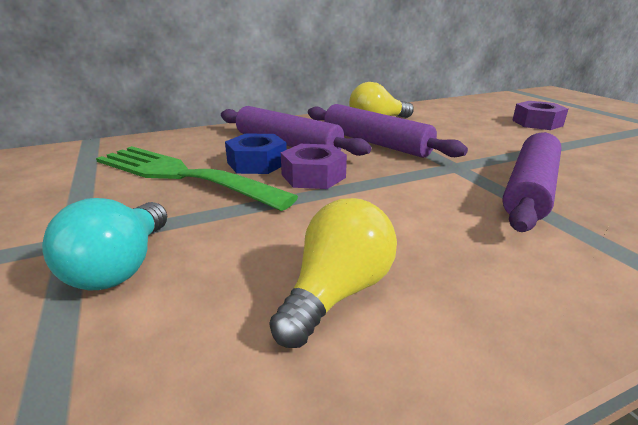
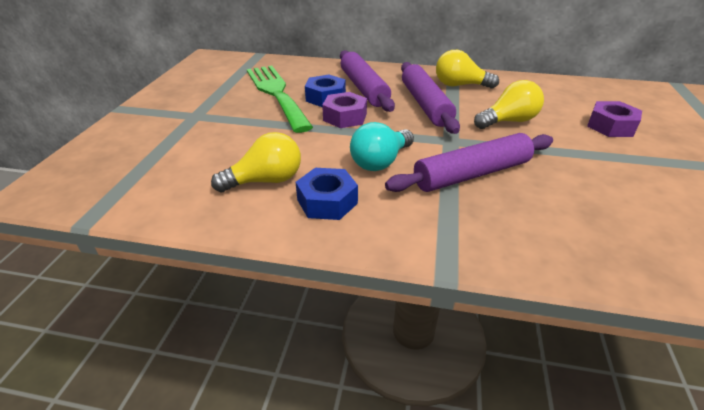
camera: 35 degrees right, 10 degrees up
turquoise light bulb [42,198,167,291] -> turquoise light bulb moved to [350,122,414,171]
none -> blue nut [296,168,358,220]
none -> yellow light bulb [474,80,544,129]

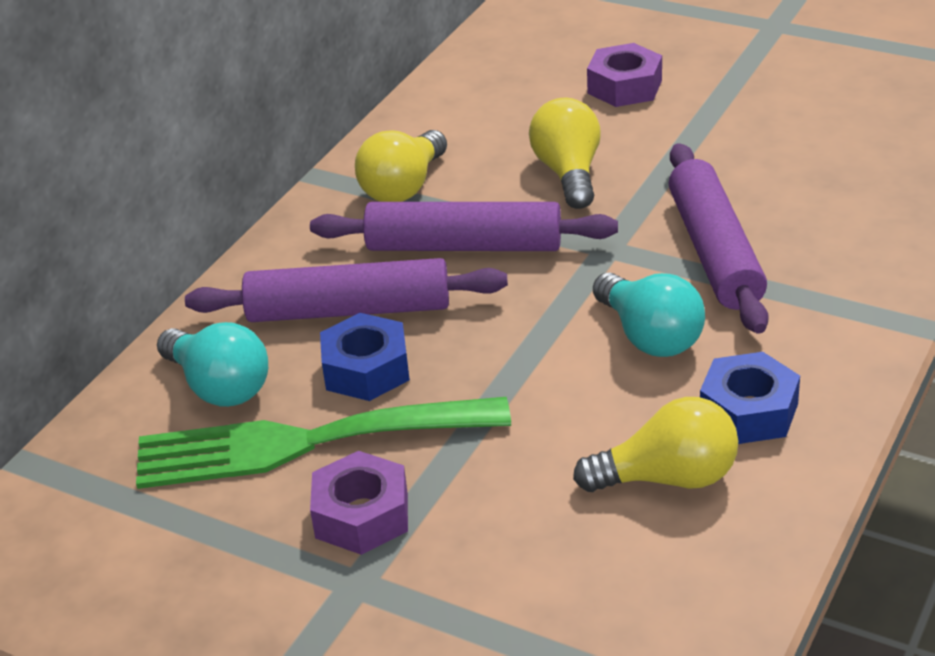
camera: 70 degrees left, 0 degrees up
yellow light bulb [211,132,301,192] -> yellow light bulb turned 90 degrees clockwise [573,397,738,492]
purple nut [322,92,367,128] -> purple nut moved to [310,451,408,555]
none -> turquoise light bulb [157,322,268,407]

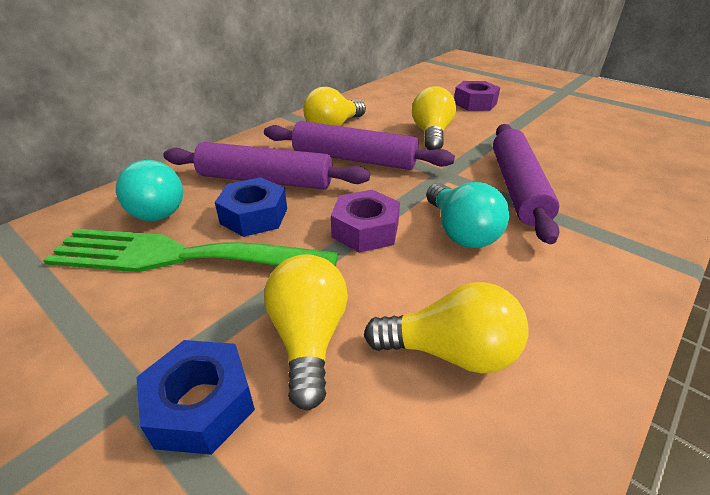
camera: 10 degrees right, 0 degrees up
purple nut [310,451,408,555] -> purple nut moved to [331,190,400,253]
blue nut [700,352,800,444] -> blue nut moved to [136,340,255,455]
none -> yellow light bulb [264,254,348,411]

